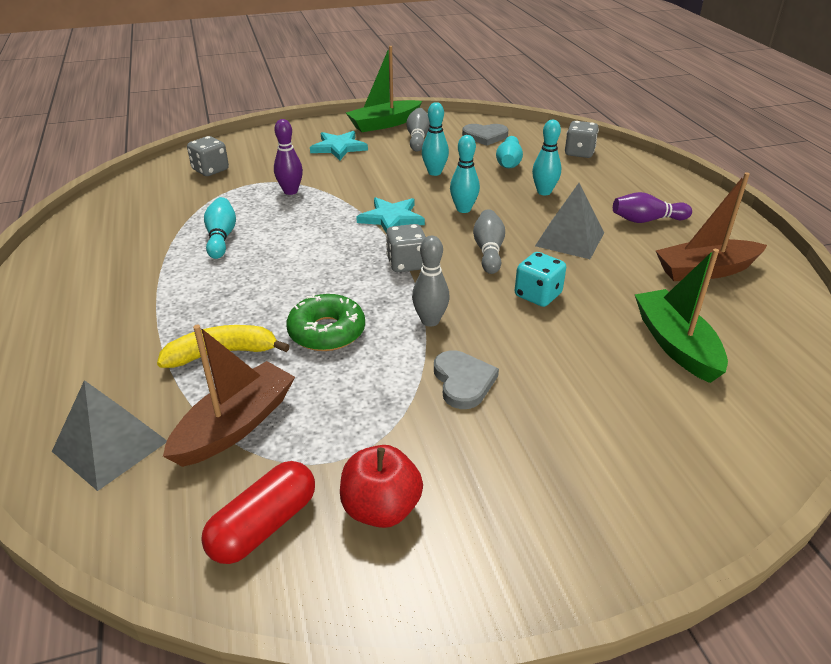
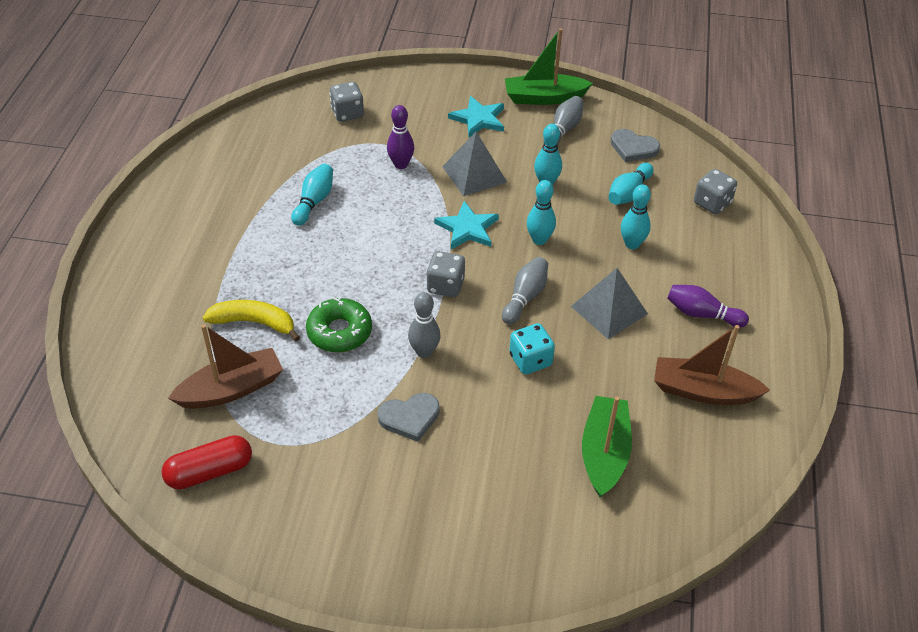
camera: 25 degrees right, 10 degrees up
grey pyramid [52,380,167,491] -> grey pyramid moved to [442,132,508,196]
red apple [340,445,423,528] -> none
grey heart [434,350,499,409] -> grey heart turned 60 degrees clockwise [378,393,440,442]

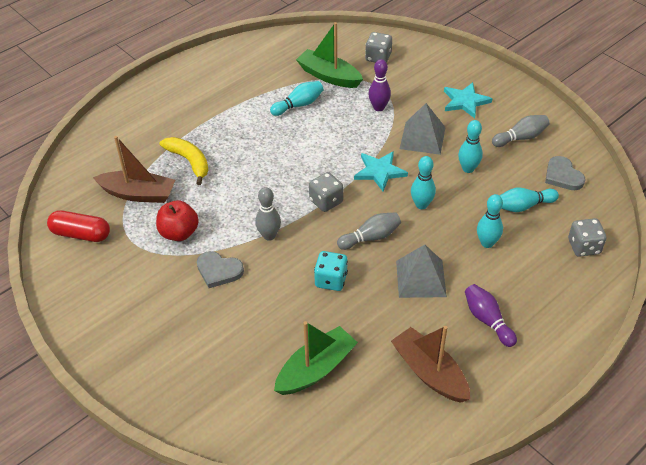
camera: 40 degrees right, 0 degrees up
green donut [306,297,372,353] -> none
green boat [505,28,593,105] -> green boat moved to [296,22,363,88]
none -> red apple [156,200,199,241]

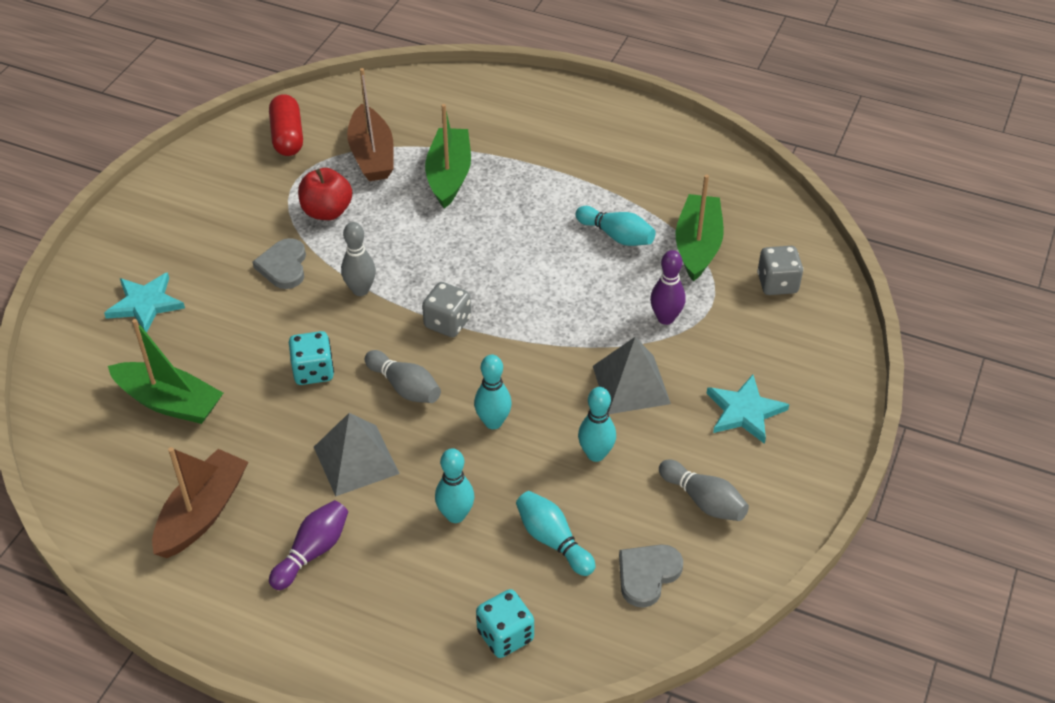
camera: 65 degrees right, 0 degrees up
yellow banana [160,137,208,185] -> green boat [425,104,471,209]
turquoise star [354,151,408,191] -> turquoise star moved to [104,272,185,333]
grey dice [568,218,607,257] -> turquoise dice [476,589,534,658]

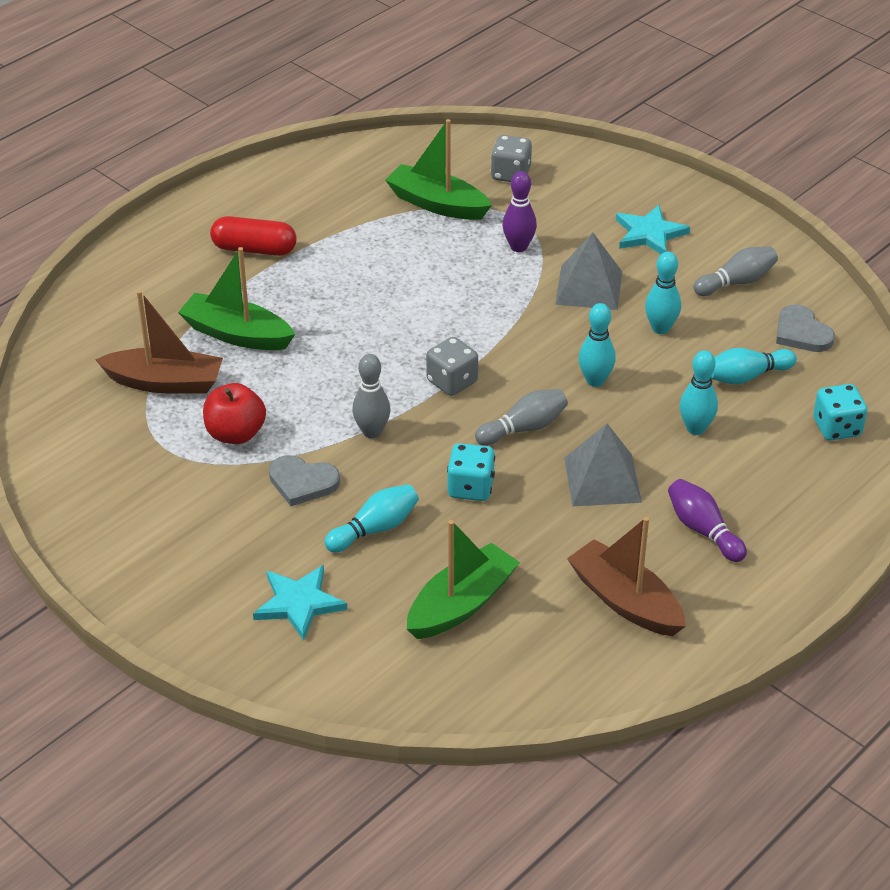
camera: 70 degrees left, 5 degrees down
red capsule [269,94,303,156] -> red capsule moved to [210,216,297,256]
turquoise bowling pin [575,206,656,246] -> turquoise bowling pin moved to [324,484,419,552]

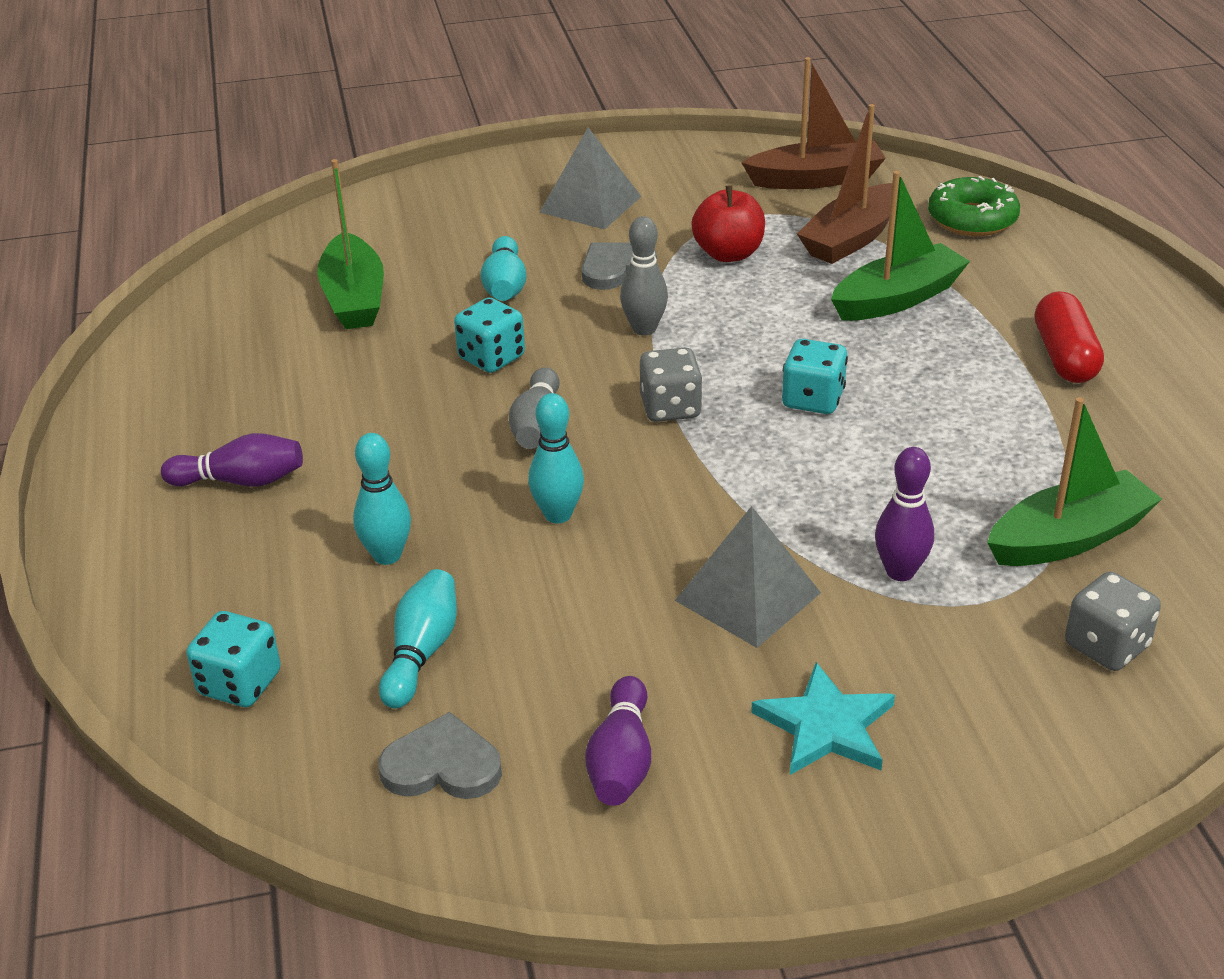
camera: 125 degrees right, 5 degrees down
red capsule [210,216,297,256] -> red capsule turned 45 degrees counterclockwise [1035,291,1104,383]
turquoise star [253,565,347,641] -> none
grey pyramid [564,424,642,506] -> grey pyramid moved to [540,127,642,230]
brown boat [567,517,686,636] -> brown boat moved to [742,57,886,189]
turquoise bowling pin [645,252,681,334] -> none
grey bowling pin [693,246,778,296] -> purple bowling pin [585,676,651,806]
none -> turquoise dice [782,339,848,414]
none -> green donut [928,176,1020,236]

